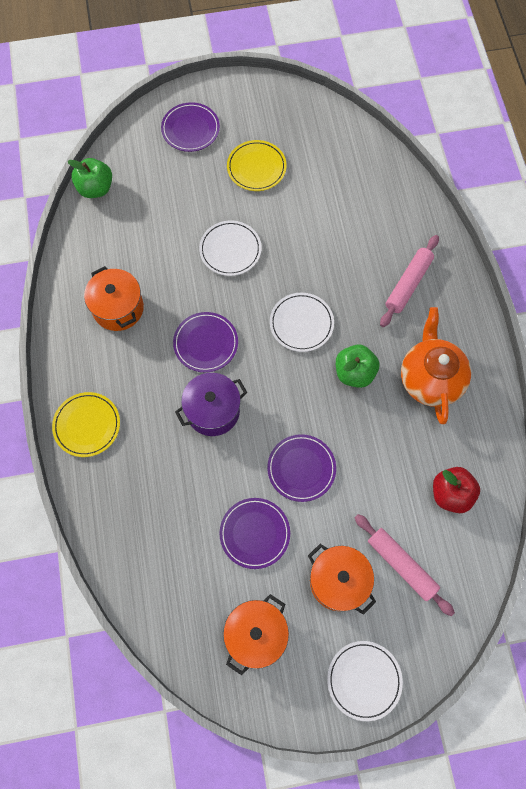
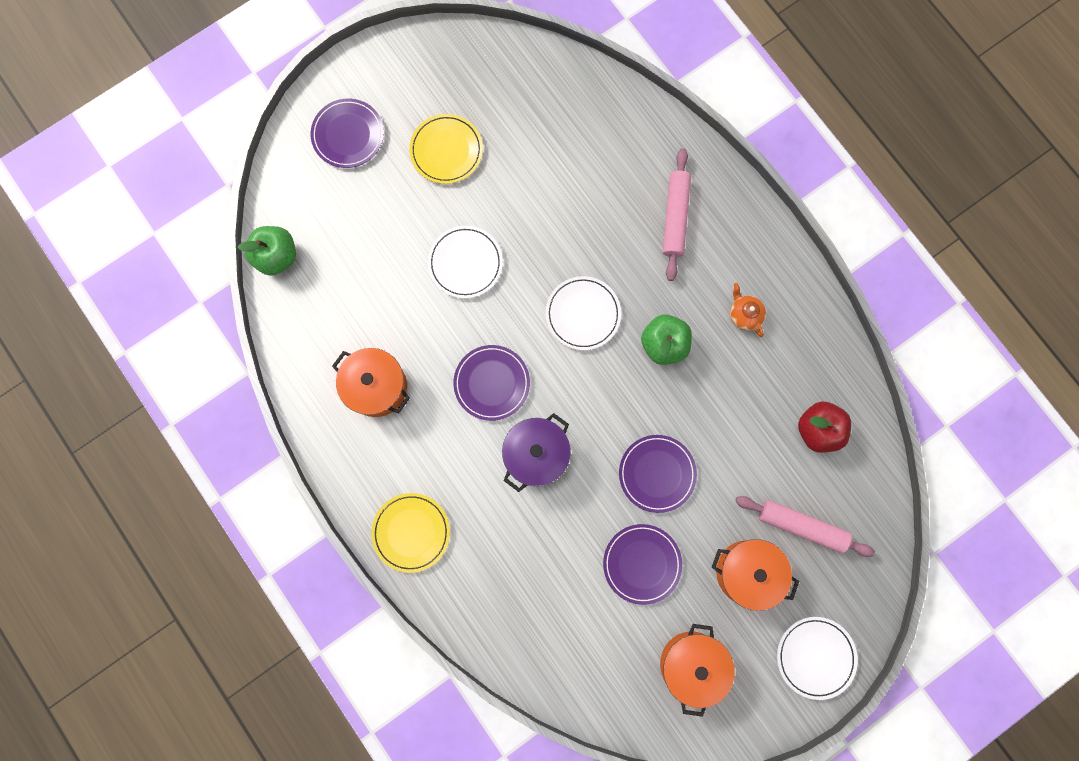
camera: 25 degrees left, 10 degrees up
orange teapot [401,307,471,424] -> orange teapot [730,283,766,337], size x0.45

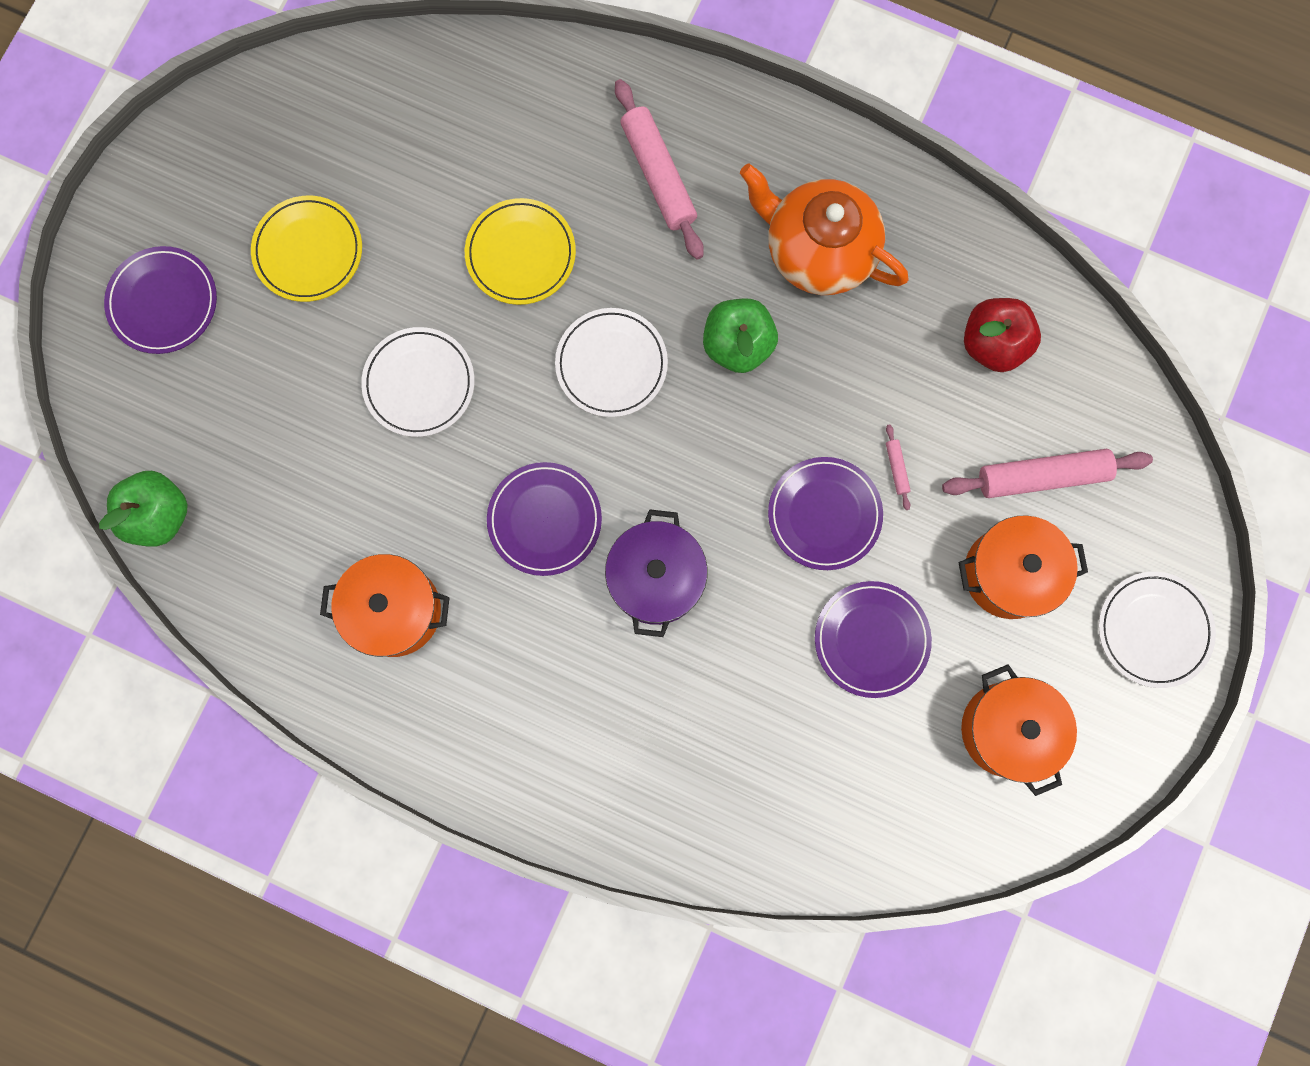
camera: 30 degrees left, 0 degrees up
yellow plate [371,493,450,573] -> yellow plate moved to [465,198,576,305]
orange teapot [730,283,766,337] -> orange teapot [740,163,909,295], size x2.20
none -> pink rolling pin [886,424,911,510]

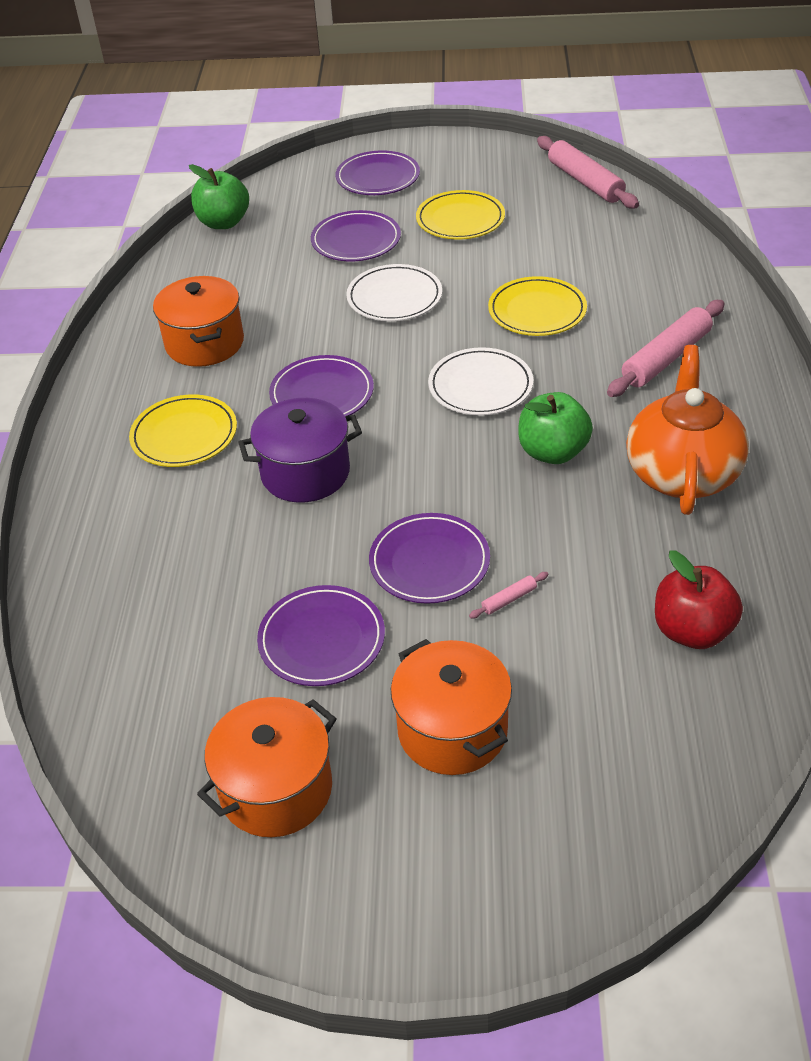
camera: 70 degrees right, 35 degrees down
pink rolling pin [942,449,1153,498] -> pink rolling pin moved to [537,136,639,209]
white plate [1098,572,1216,688] -> none
none -> yellow plate [129,394,237,467]
none -> purple plate [311,210,401,261]

